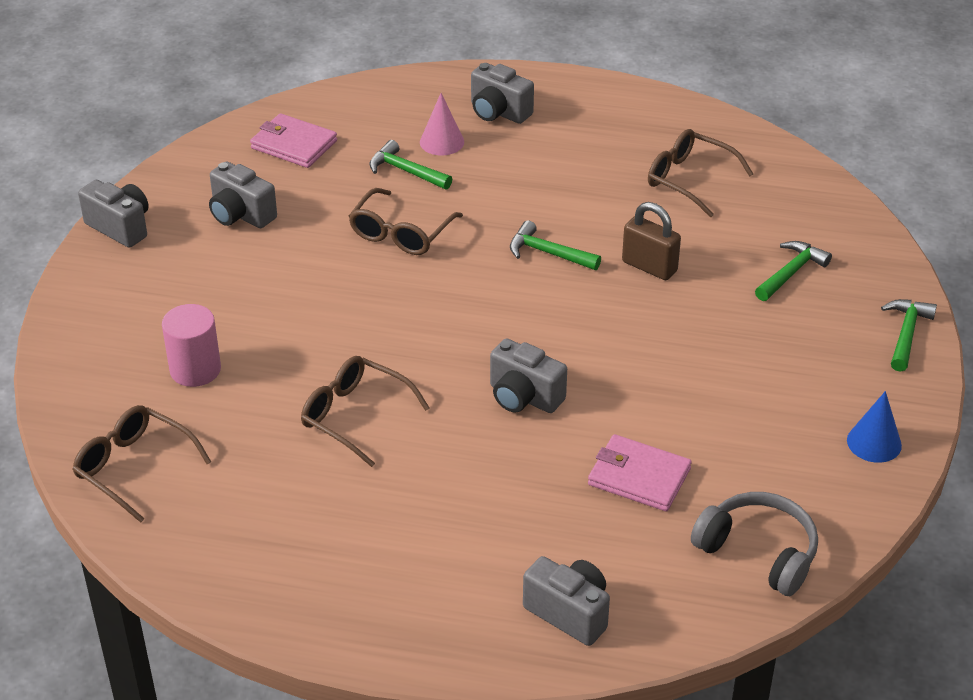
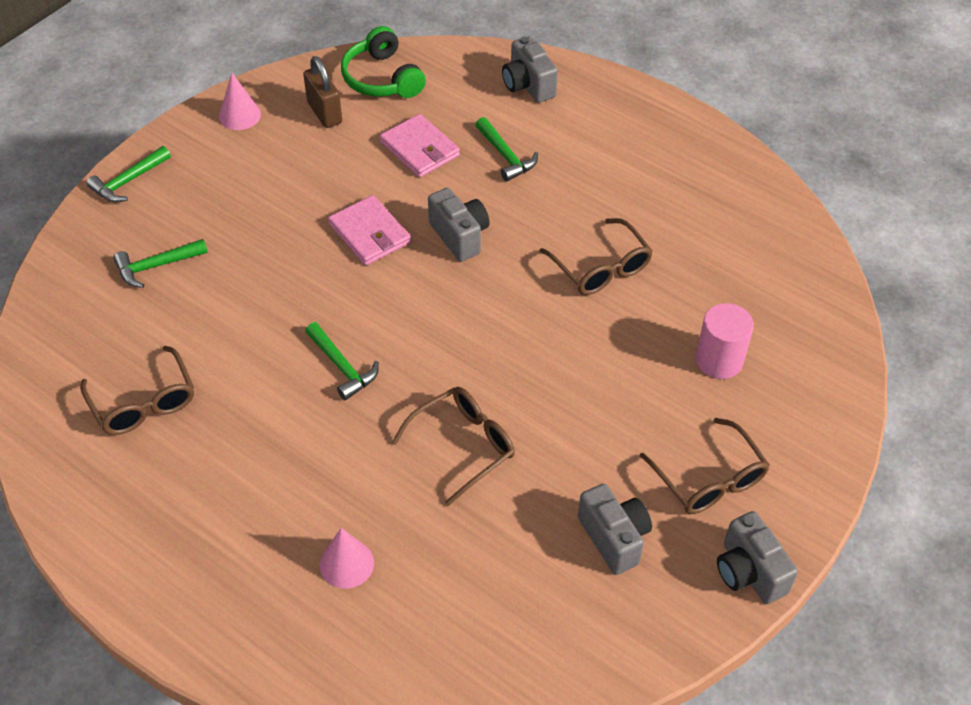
camera: 155 degrees left, 10 degrees up
brown glasses [72,405,211,523] -> brown glasses moved to [640,418,770,514]
pink wallet [250,113,337,168] -> pink wallet moved to [328,195,411,265]
green hammer [369,140,452,190] -> green hammer moved to [475,117,538,182]
grey camera [471,63,534,124] -> none
brown padlock [622,202,681,280] -> brown padlock moved to [303,56,342,128]
grey headphones [691,492,818,596] -> green headphones [341,26,426,98]
blue cone [847,391,902,463] -> pink cone [219,73,261,130]

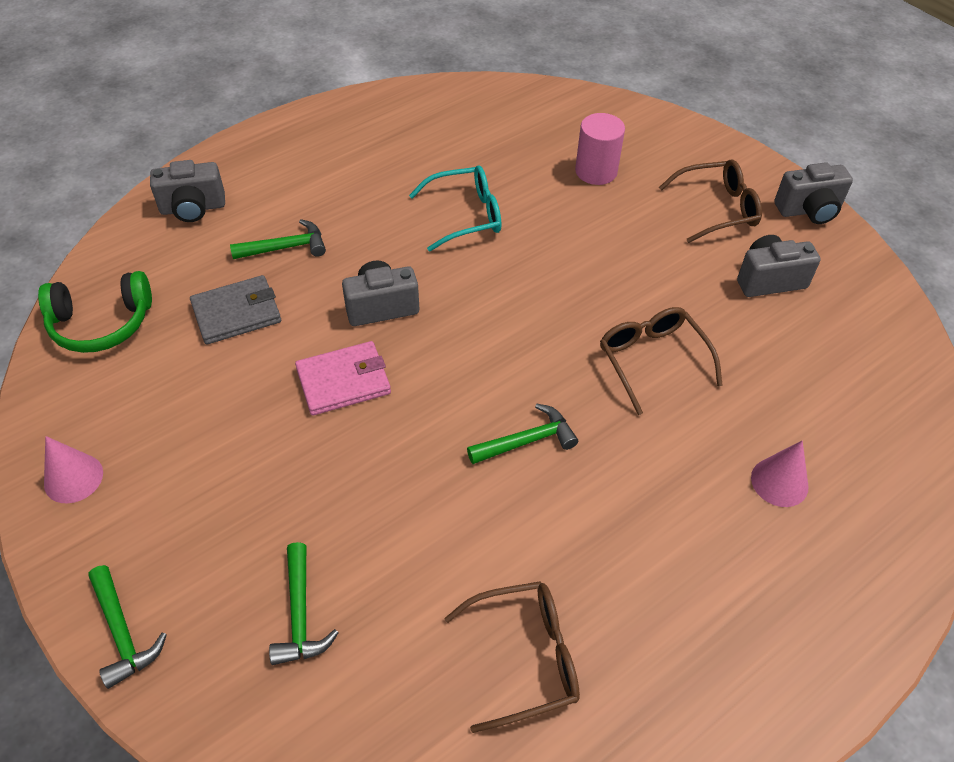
camera: 75 degrees left, 0 degrees up
brown padlock [303,56,342,128] -> none
pink wallet [380,114,460,178] -> grey wallet [190,275,281,345]
brown glasses [540,218,653,295] -> turquoise glasses [409,165,501,252]

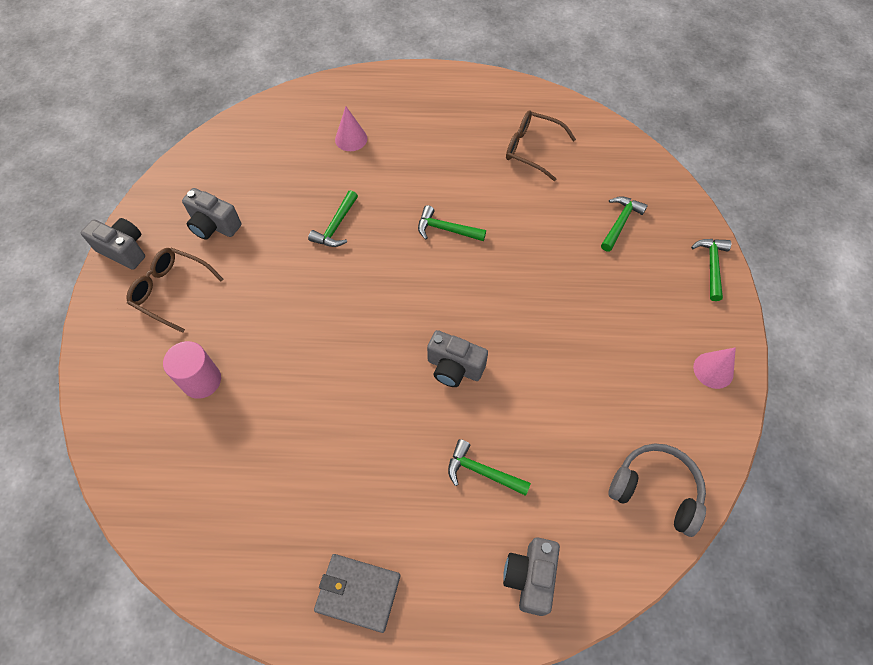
camera: 140 degrees left, 10 degrees up
green headphones [38,271,152,353] -> grey headphones [608,444,706,537]
grey camera [150,160,225,222] -> grey camera turned 105 degrees counterclockwise [503,537,560,616]
grey wallet [190,275,281,345] -> grey wallet moved to [314,554,400,633]
pink wallet [295,341,391,415] -> none
turquoise glasses [409,165,501,252] -> none
brown glasses [600,307,723,415] -> green hammer [308,190,358,247]

